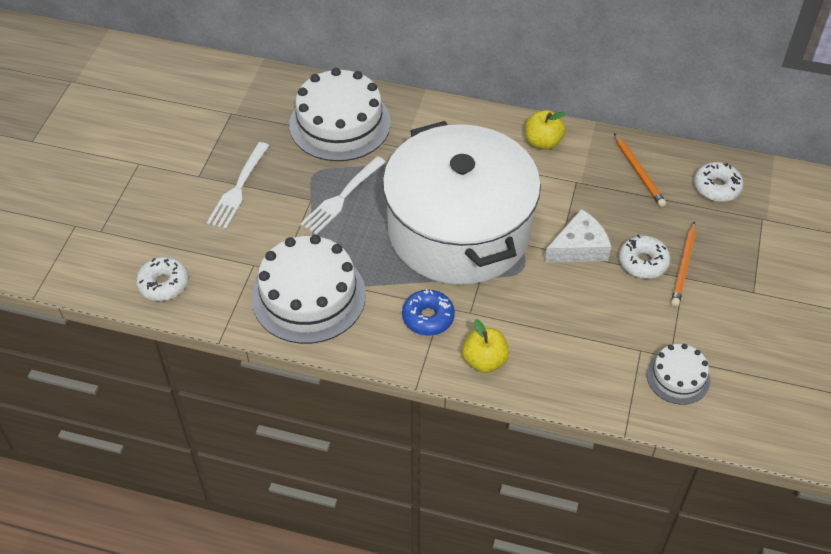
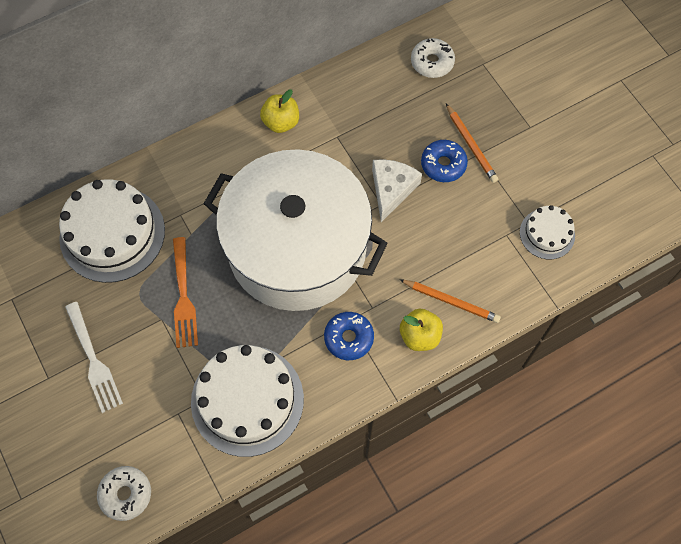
camera: 45 degrees left, 15 degrees up
white fork [300,156,386,235] -> orange fork [173,237,198,348]
orange pencil [614,133,666,207] -> orange pencil moved to [399,279,501,323]
white donut [619,235,671,279] -> blue donut [421,140,468,182]

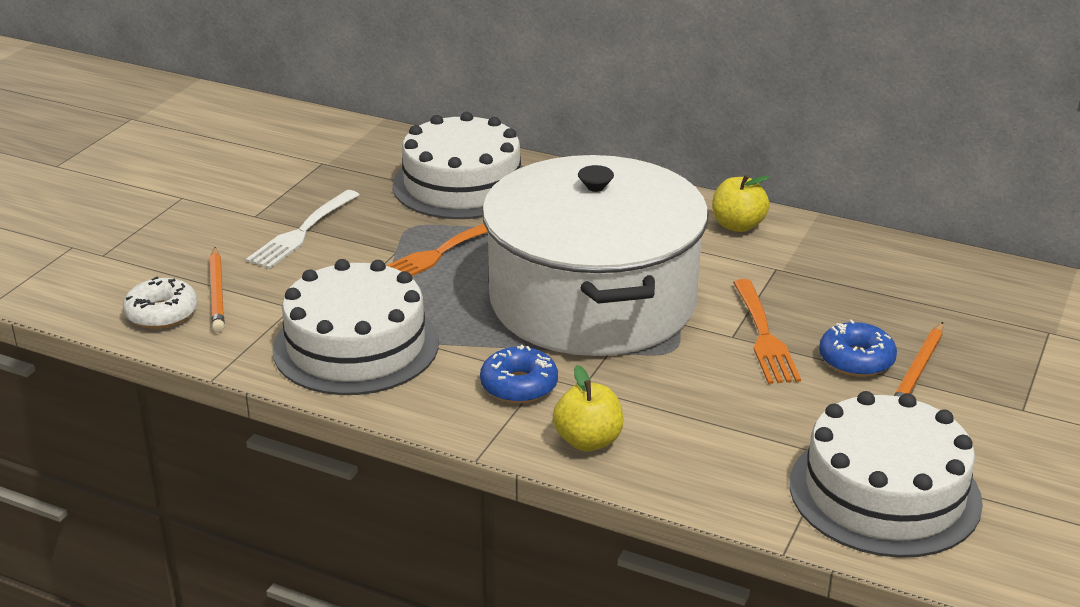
camera: 55 degrees right, 35 degrees down
white cheese [372,159,422,222] -> orange fork [733,279,801,384]
orange pencil [399,279,501,323] -> orange pencil moved to [210,247,225,333]
white donut [411,38,455,78] -> none
white cake [520,205,575,259] -> white cake [790,391,983,558], size x1.90

